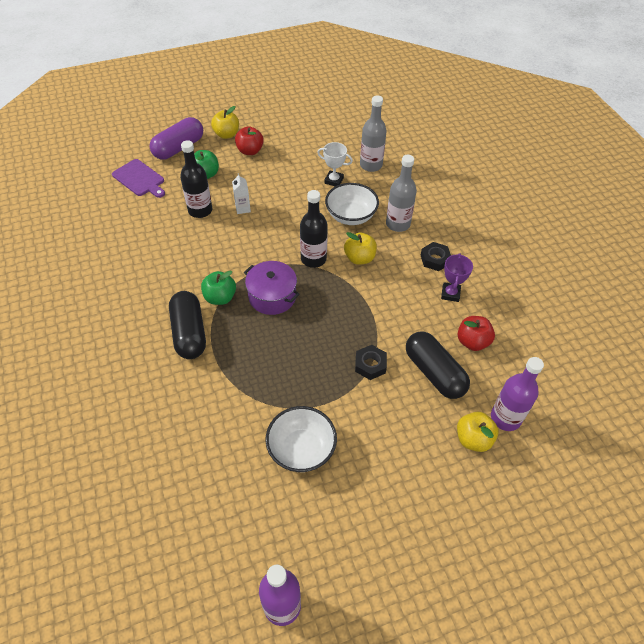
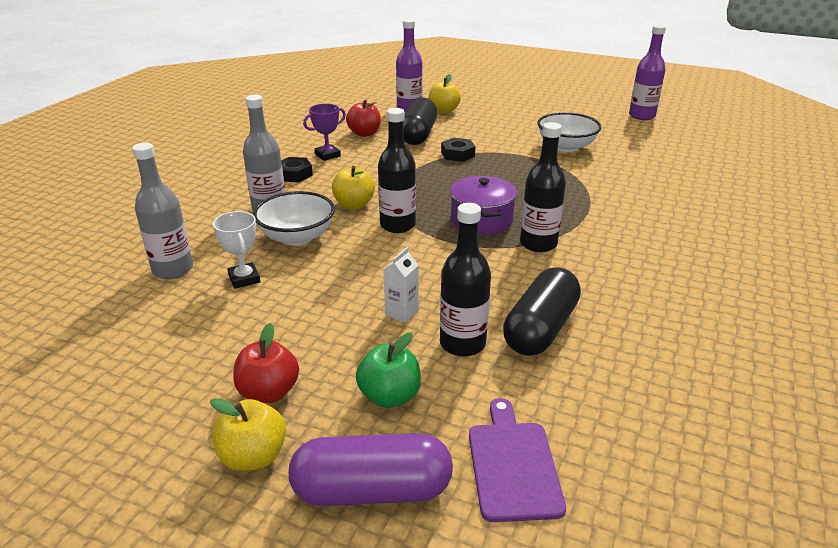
camera: 135 degrees left, 20 degrees down
black capsule [169,291,206,359] -> black capsule moved to [503,267,581,356]
green apple [201,270,236,305] -> black bottle [520,122,566,252]

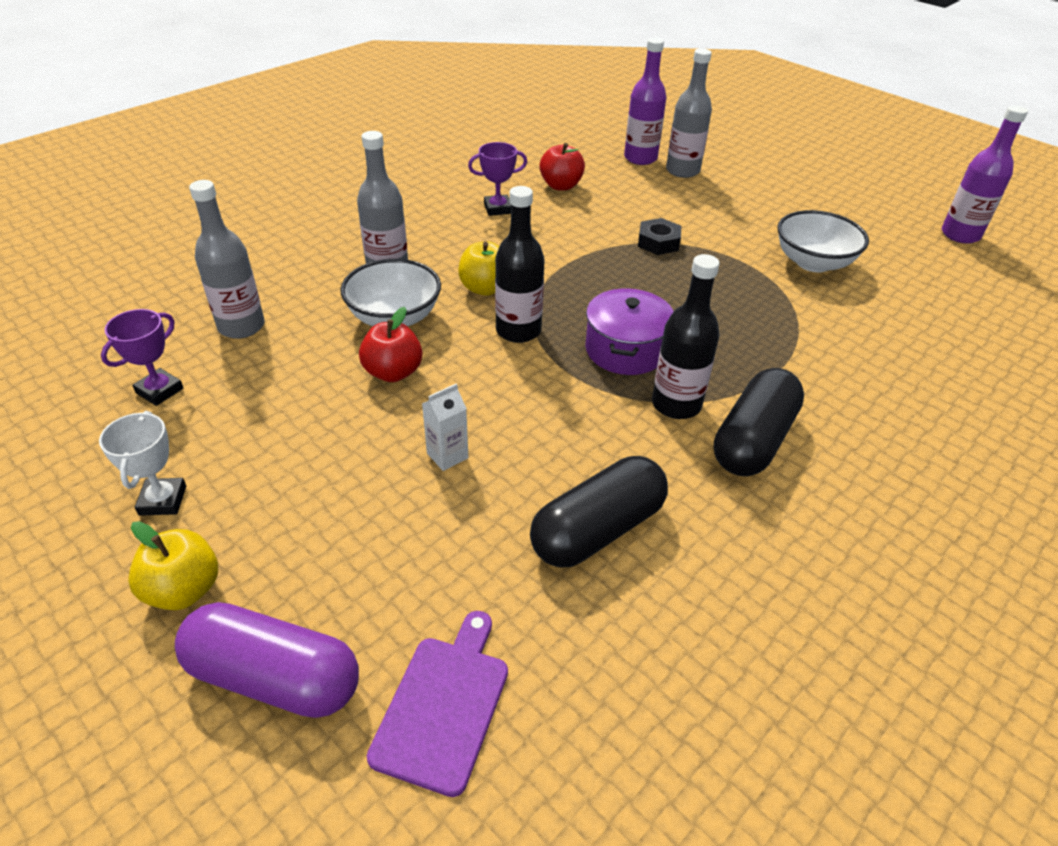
camera: 20 degrees right, 10 degrees up
white trophy [213,211,261,289] -> white trophy moved to [99,411,186,516]
red apple [233,323,299,403] -> red apple moved to [359,307,422,382]
black nut [281,157,313,182] -> none
green apple [356,332,421,408] -> none
black capsule [403,97,437,145] -> black capsule moved to [714,368,804,476]
yellow apple [429,74,461,114] -> grey bottle [666,49,712,178]
black bottle [440,203,491,357] -> none
none -> purple trophy [101,309,183,406]

